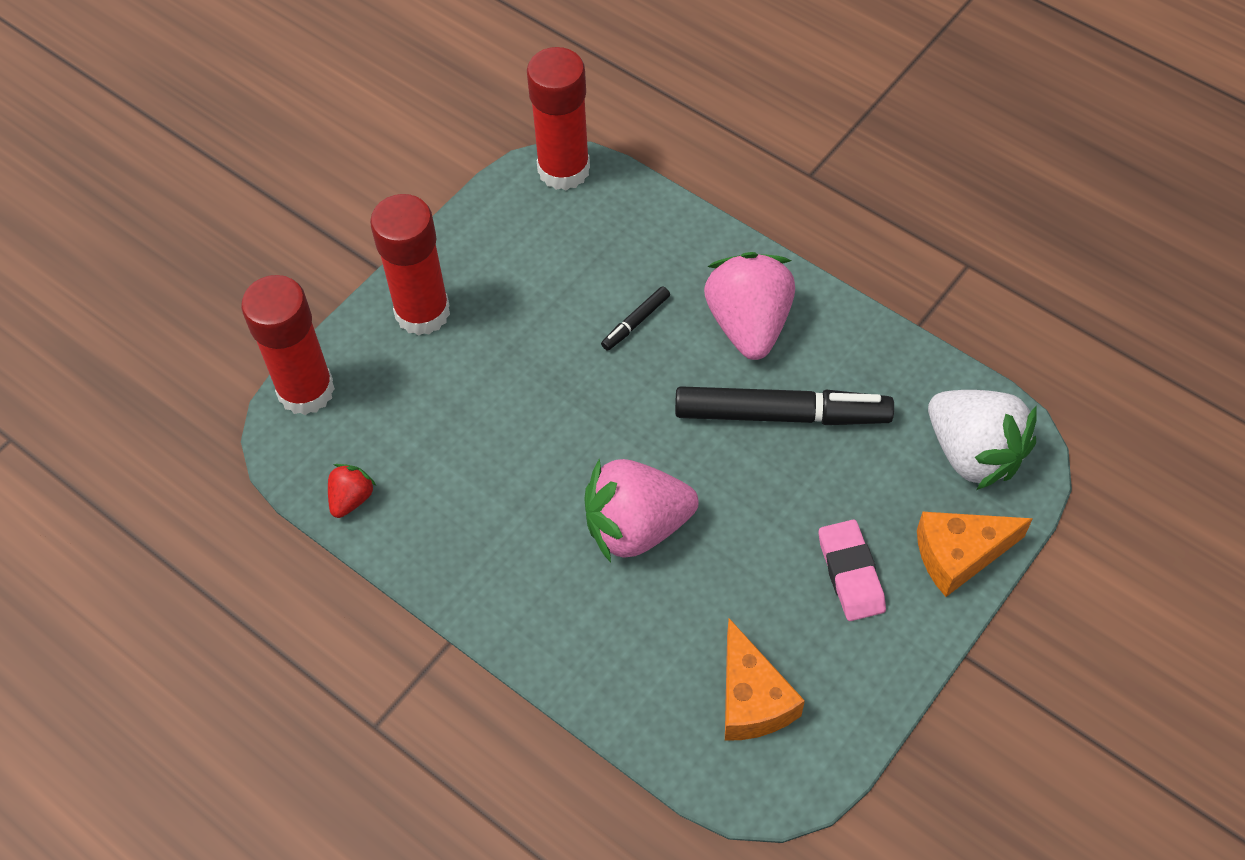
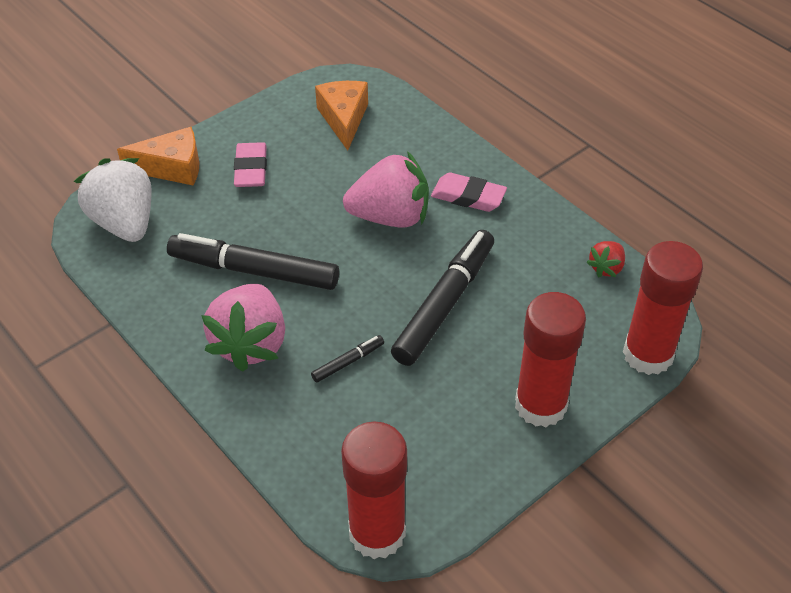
camera: 170 degrees left, 10 degrees down
none -> black marker [391,230,494,366]
none -> pink eraser [431,172,507,212]

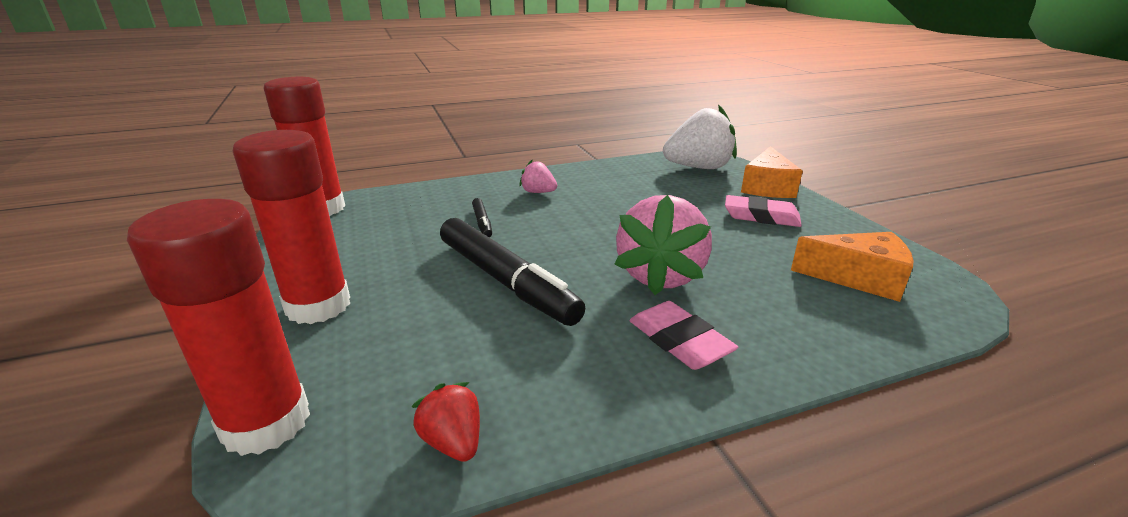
camera: 110 degrees right, 20 degrees down
black marker [167,233,339,290] -> none
pink strawberry [201,284,285,372] -> pink strawberry [519,160,557,193], size x0.48
pink eraser [431,172,507,212] -> pink eraser turned 75 degrees counterclockwise [630,301,738,370]

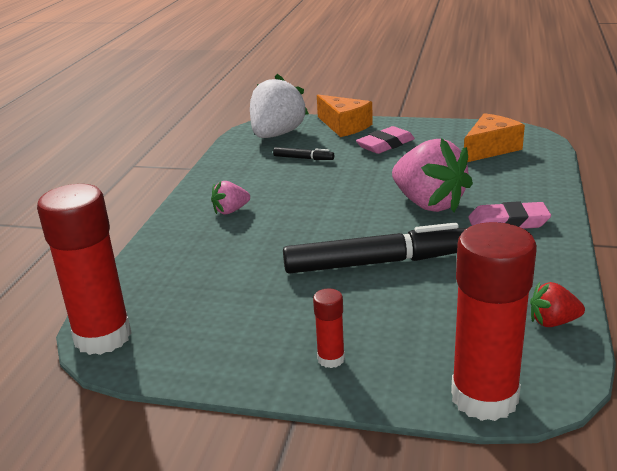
camera: 55 degrees left, 0 degrees up
red glue stick [233,130,350,324] -> red glue stick [313,289,345,368], size x0.45
black marker [472,198,492,237] -> black marker moved to [273,147,334,160]

